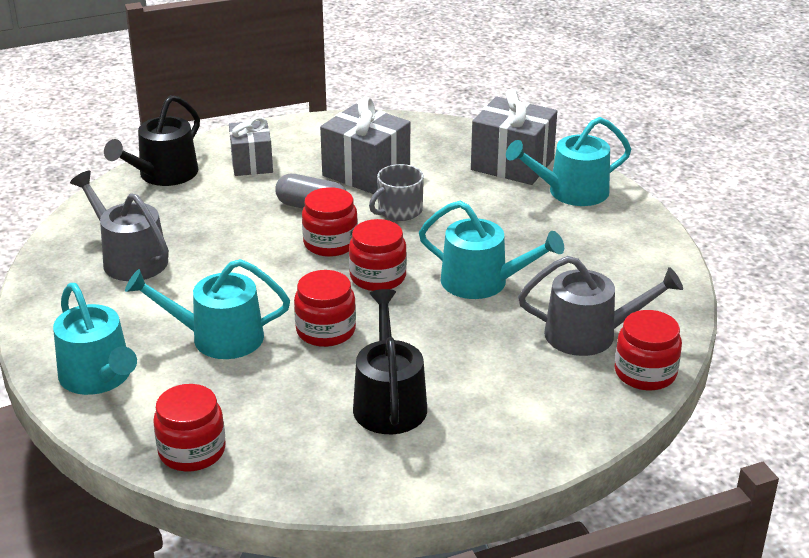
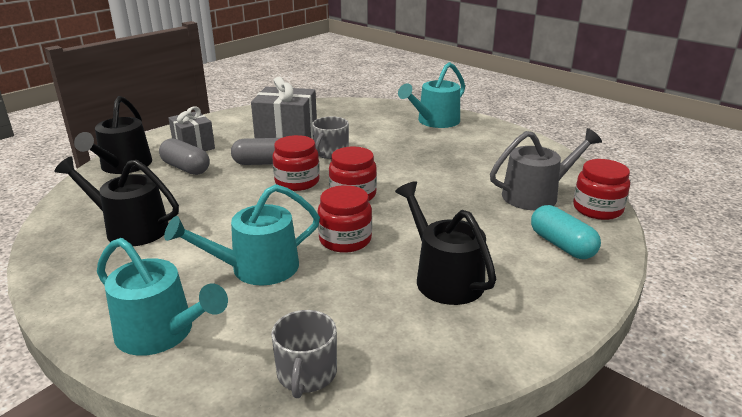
camera: 25 degrees left, 5 degrees down
grey watering can [70,170,169,281] -> black watering can [54,156,179,246]
red jar [153,384,226,472] -> grey mug [271,310,337,398]
turquoise watering can [419,201,564,299] -> none
grey gift [471,89,557,185] -> none
none -> grey capsule [159,138,210,175]
none -> turquoise capsule [531,205,601,259]

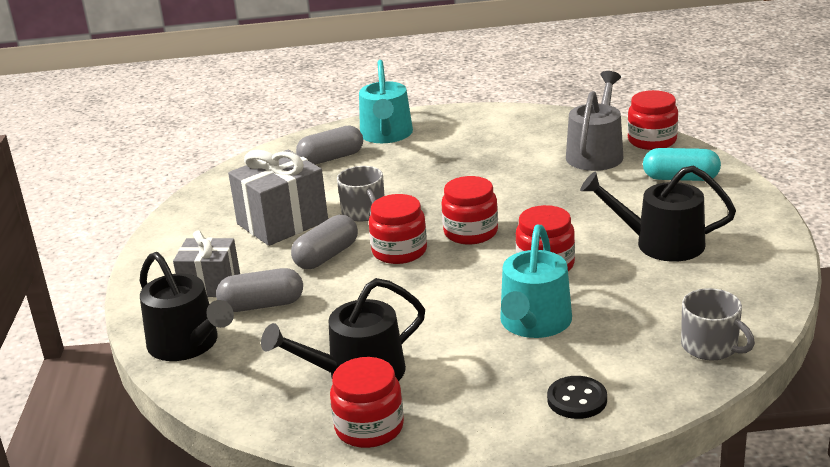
camera: 45 degrees left, 0 degrees up
turquoise watering can [97,238,228,356] -> black button [547,376,607,419]
none -> grey capsule [296,125,363,165]
none -> red jar [330,357,404,448]

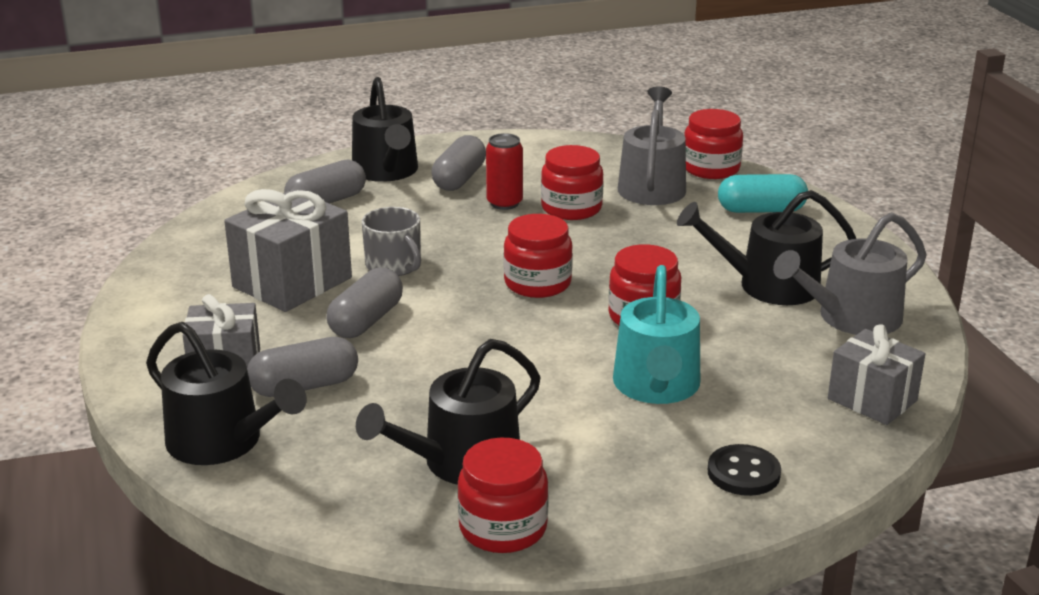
camera: 15 degrees left, 0 degrees up
turquoise watering can [359,60,413,143] -> black watering can [352,77,418,182]
red jar [369,194,427,264] -> red jar moved to [541,145,604,220]
grey mug [681,288,755,360] -> grey gift [828,324,926,425]
none -> grey capsule [431,135,486,191]
none -> red can [486,133,523,210]
none -> grey watering can [773,212,927,335]

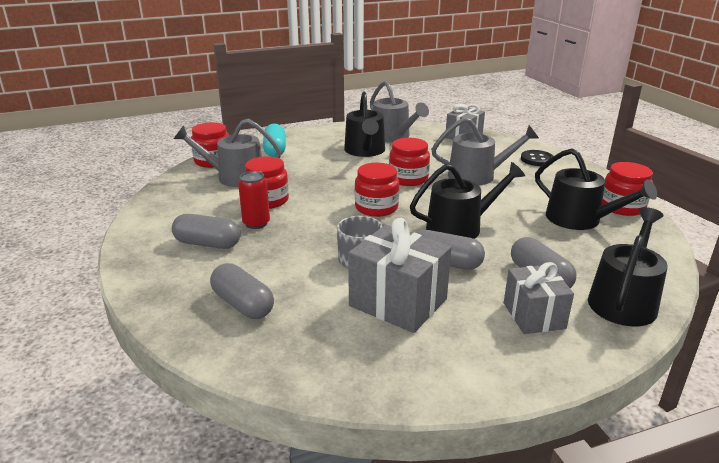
camera: 95 degrees left, 0 degrees up
black watering can [352,77,418,182] -> black watering can moved to [410,162,525,239]
turquoise watering can [613,265,700,404] -> grey watering can [431,117,539,185]

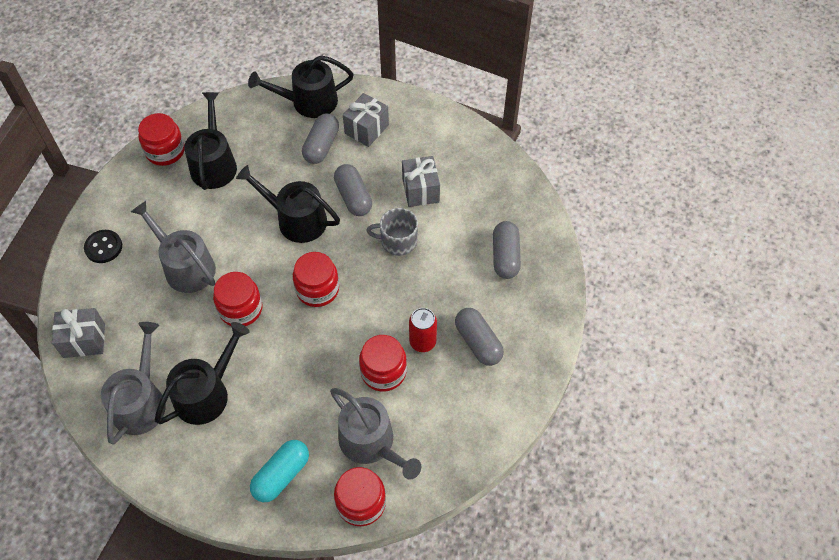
camera: 135 degrees left, 30 degrees up
grey gift [348,218,452,333] -> grey gift [402,156,440,207], size x0.65

